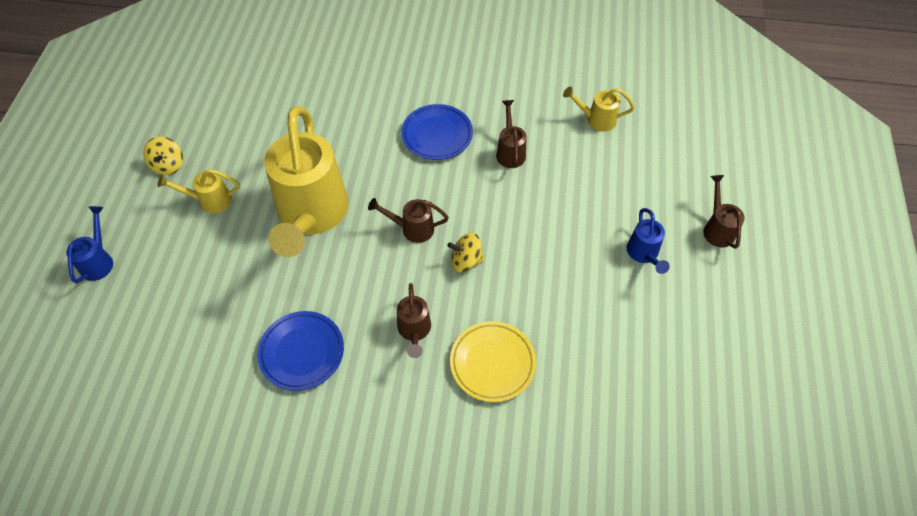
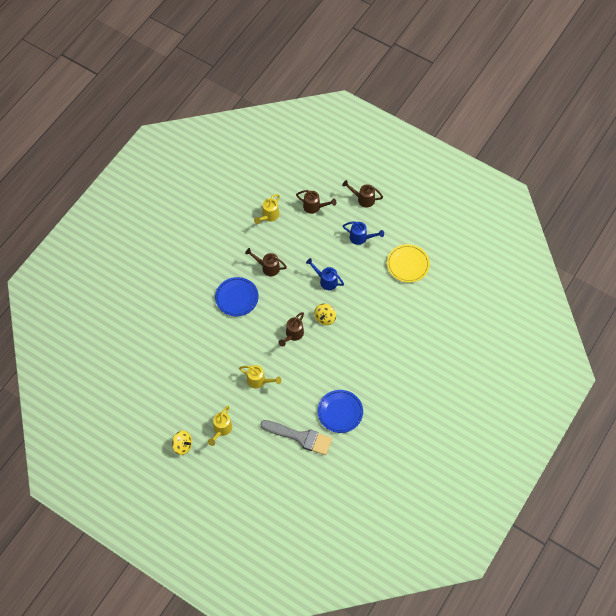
camera: 65 degrees left, 5 degrees up
blue watering can [66,206,113,283] -> blue watering can moved to [306,258,344,290]
yellow watering can [264,106,349,257] -> yellow watering can [239,365,281,388], size x0.43
brown watering can [397,283,431,358] -> brown watering can moved to [296,190,337,214]
yellow plate [450,321,536,402] -> yellow plate moved to [387,244,430,283]
none -> grey brush [260,420,332,455]

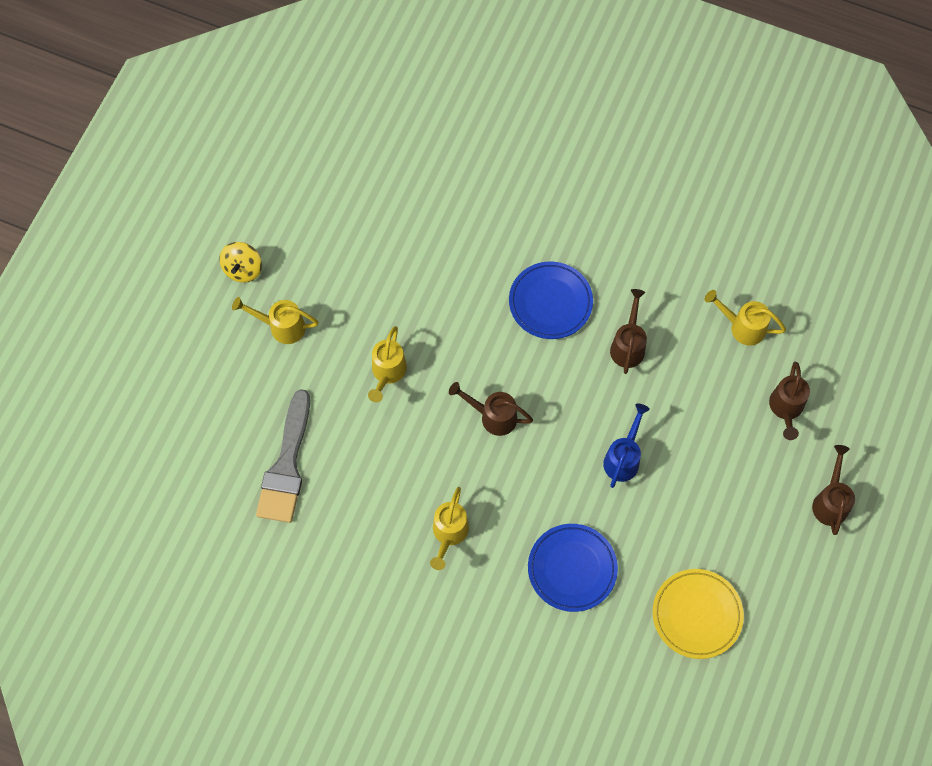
camera: 80 degrees right, 5 degrees up
yellow spinning top [314,304,336,325] -> none
blue plate [318,390,363,433] -> blue plate moved to [528,524,618,612]
blue watering can [343,221,384,245] -> none
none -> yellow watering can [430,487,469,570]

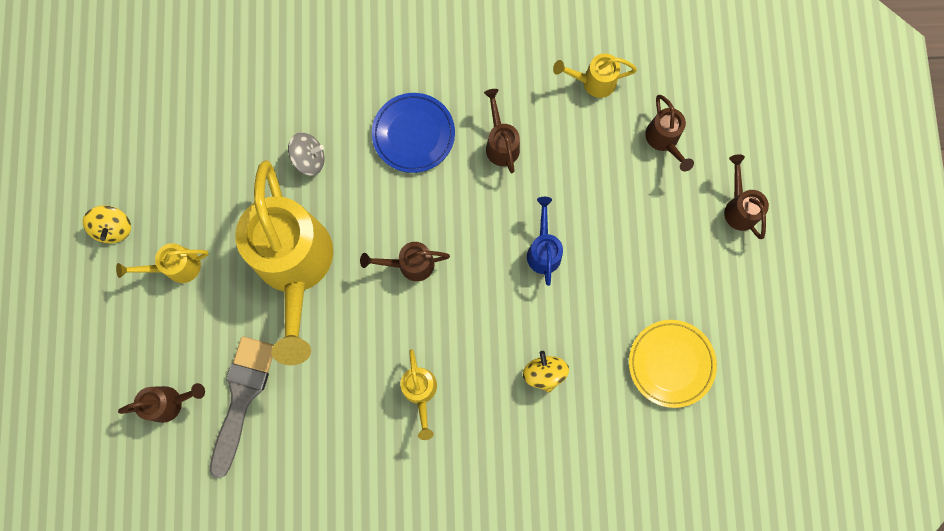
camera: 25 degrees left, 10 degrees up
grey brush [256,389,310,523] -> grey brush turned 150 degrees counterclockwise [210,337,273,478]
yellow watering can [368,326,407,403] -> yellow watering can [235,160,333,365], size x2.31
blue plate [528,524,618,612] -> yellow spinning top [523,351,569,393]
none -> brown watering can [118,383,205,423]
none -> grey spinning top [288,132,325,176]

